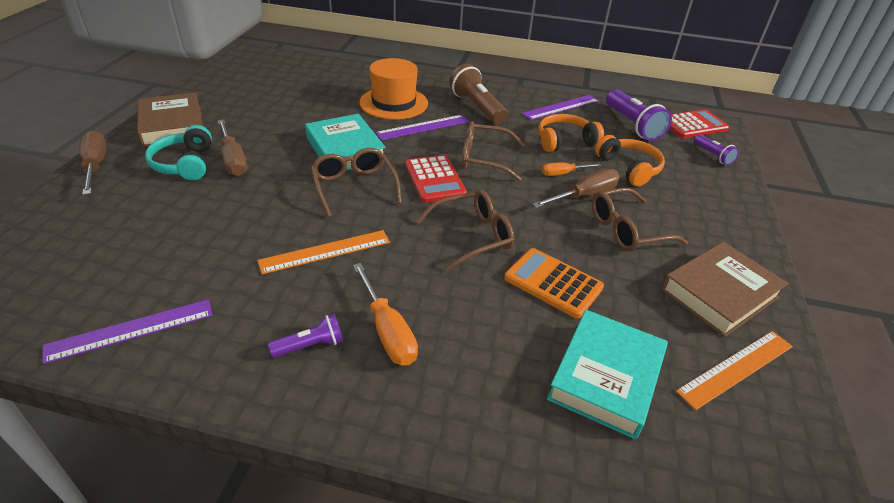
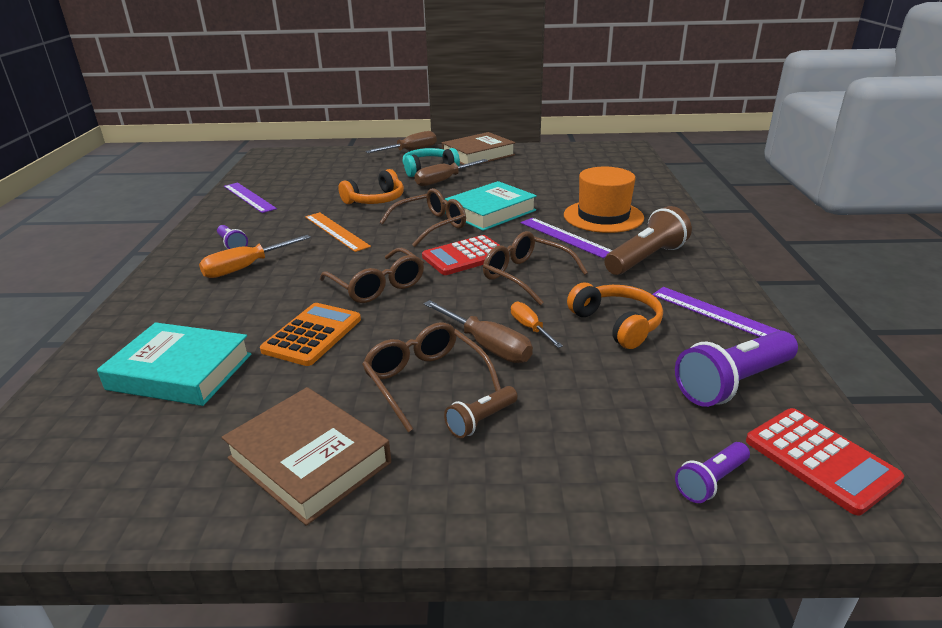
camera: 80 degrees right, 10 degrees down
brown glasses [461,121,525,181] -> brown glasses turned 45 degrees counterclockwise [483,231,588,305]
orange headphones [595,135,665,187] -> orange headphones moved to [338,169,404,204]
orange ruler [676,331,793,410] -> none
none -> brown flashlight [444,386,518,438]

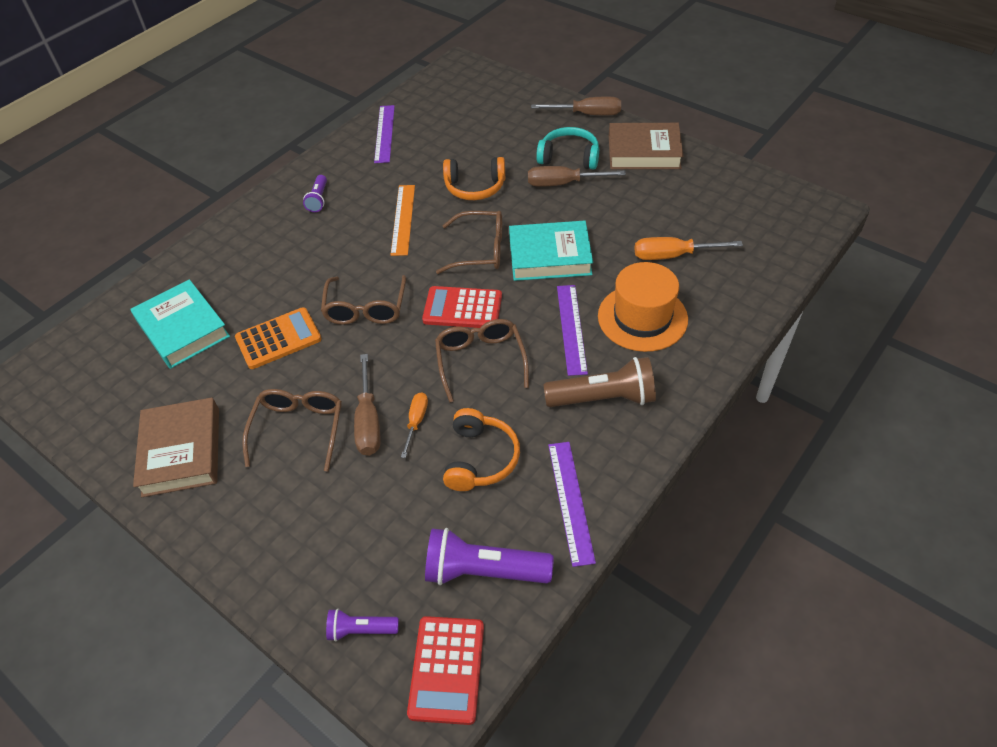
camera: 40 degrees right, 20 degrees up
orange screwdriver [199,235,311,278] -> orange screwdriver moved to [635,237,743,260]
brown flashlight [444,386,518,438] -> none

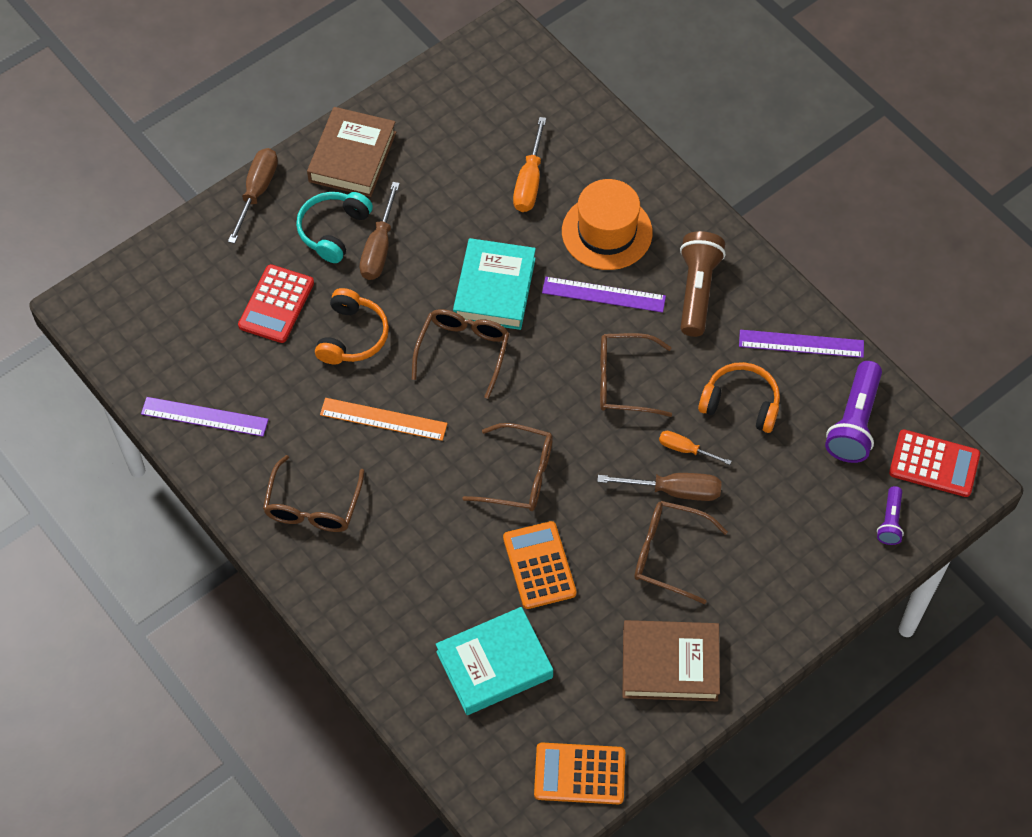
camera: 80 degrees left, 10 degrees up
purple flashlight [303,175,327,212] -> brown glasses [263,455,364,532]
red calculator [422,286,502,328] -> red calculator moved to [238,264,314,343]
none -> orange calculator [534,743,625,804]

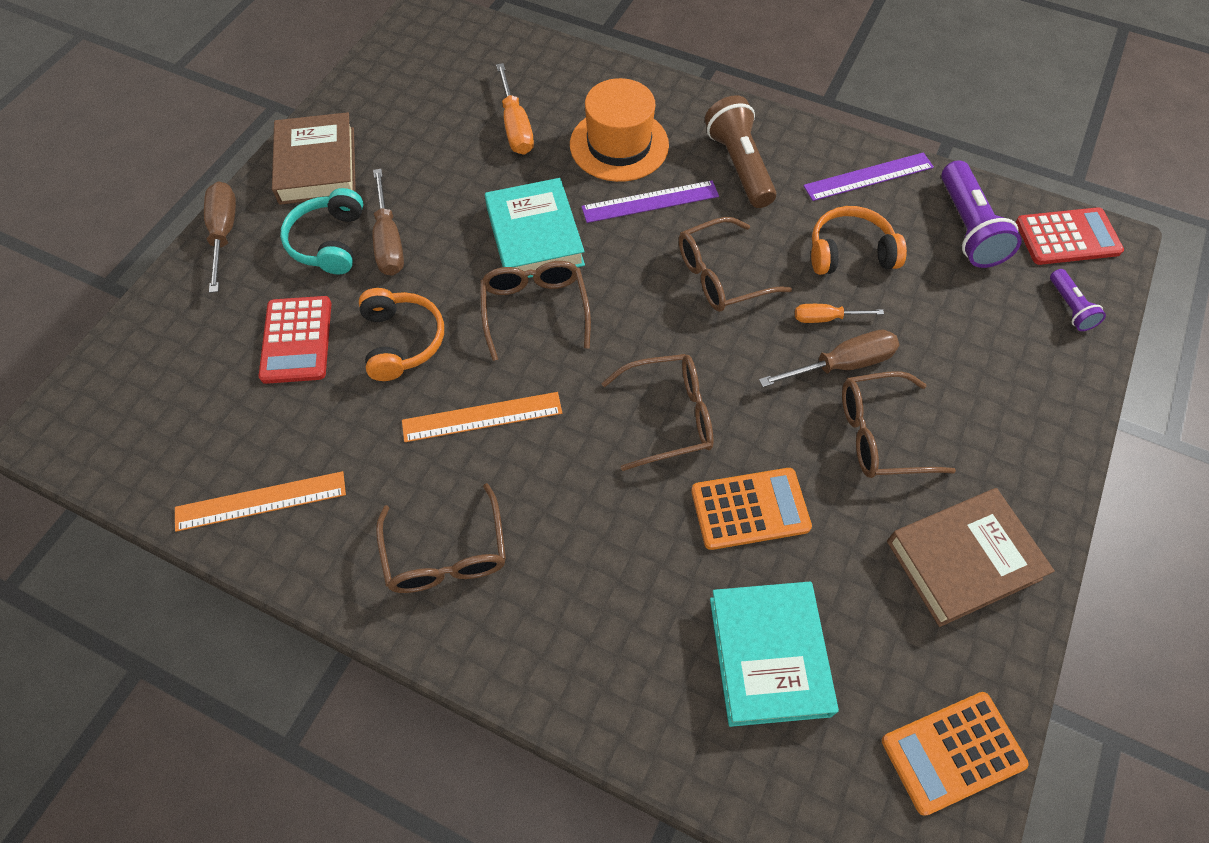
camera: 25 degrees left, 0 degrees up
purple ruler [141,397,269,437] -> orange ruler [175,471,346,532]
turquoise book [436,607,553,715] -> turquoise book turned 45 degrees counterclockwise [710,581,839,727]
orange calculator [503,521,576,609] -> orange calculator turned 120 degrees clockwise [691,468,812,550]

